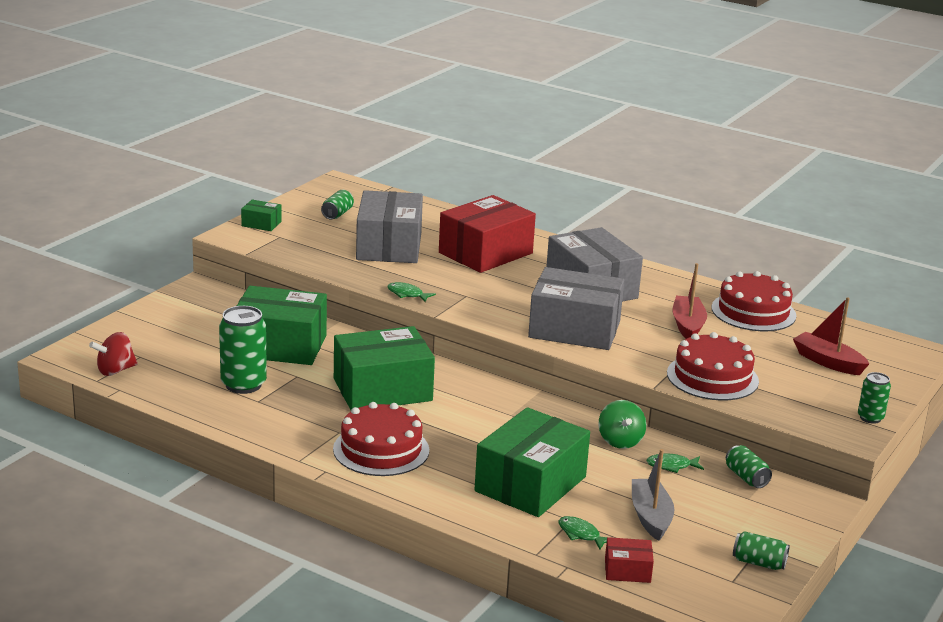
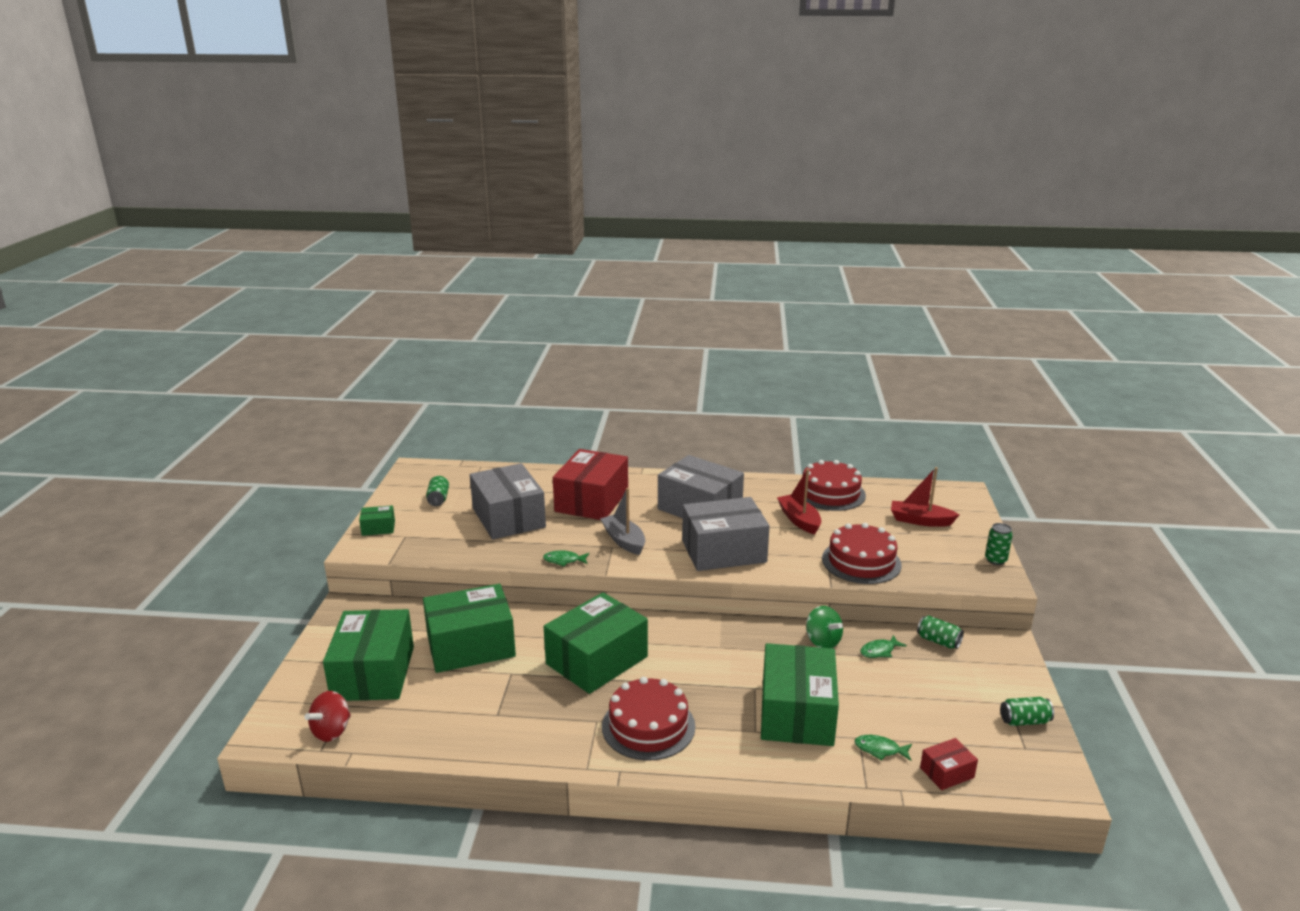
camera: 25 degrees left, 0 degrees up
green can [219,306,267,394] -> none
grey boat [632,449,674,541] -> grey boat moved to [600,488,645,555]
none -> green box [323,609,414,701]

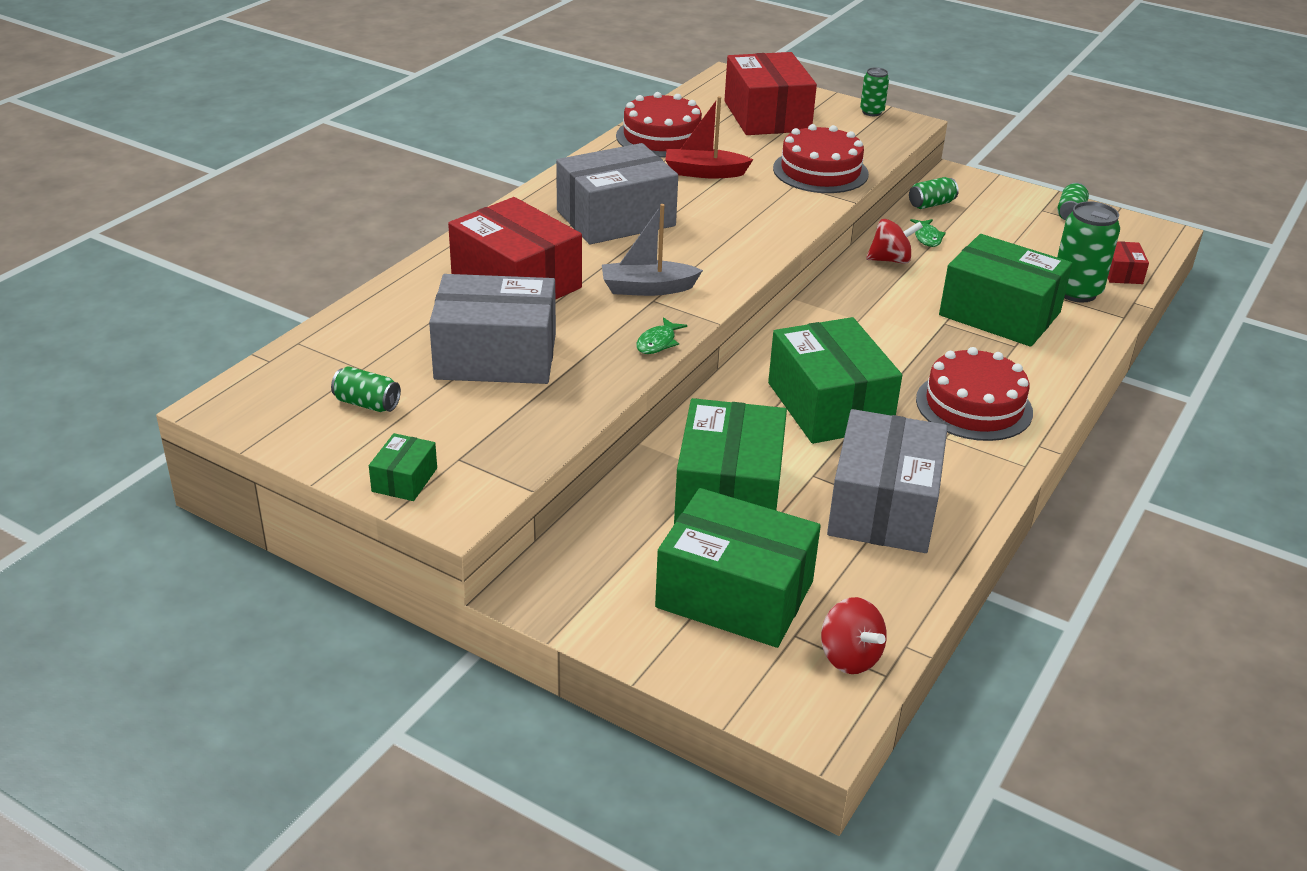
camera: 65 degrees left, 10 degrees up
grey box [682,497,770,571] -> grey box moved to [827,409,948,553]
green spinning top [806,606,843,648] -> red spinning top [866,219,923,264]
green fish [854,735,912,761] -> green can [1057,201,1120,302]
red boat [891,467,959,527] -> red box [724,52,817,135]

